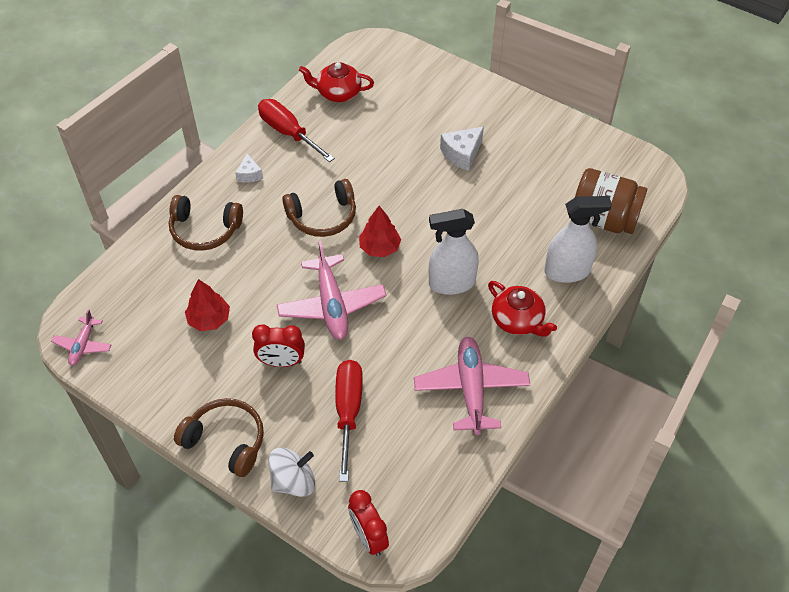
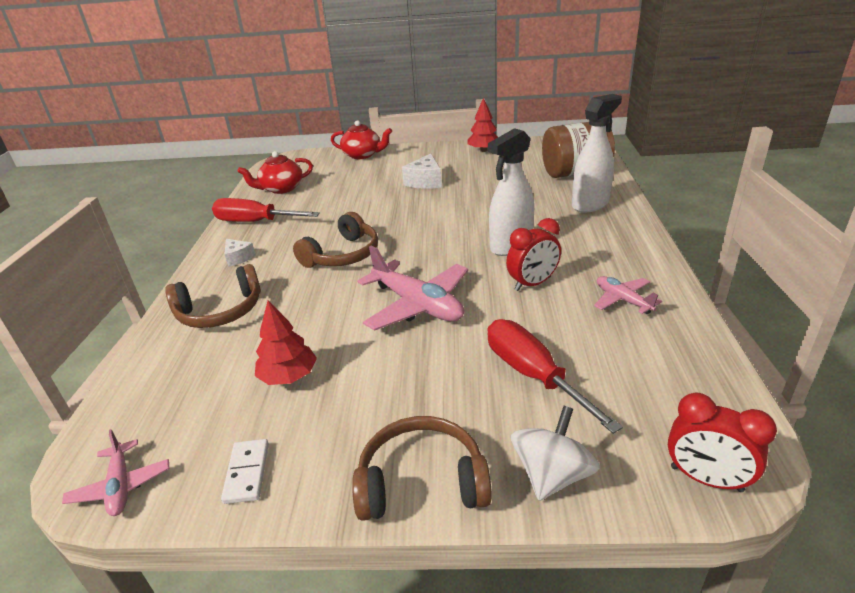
camera: 30 degrees left, 20 degrees down
red clock [252,324,305,367] -> red clock moved to [506,218,561,291]
red tree [359,206,401,257] -> red tree moved to [467,98,498,152]
pink plane [414,337,530,435] -> pink plane [594,276,662,314], size x0.54
red teapot [488,281,557,337] -> red teapot moved to [331,120,392,159]
none -> white domino [221,439,269,504]

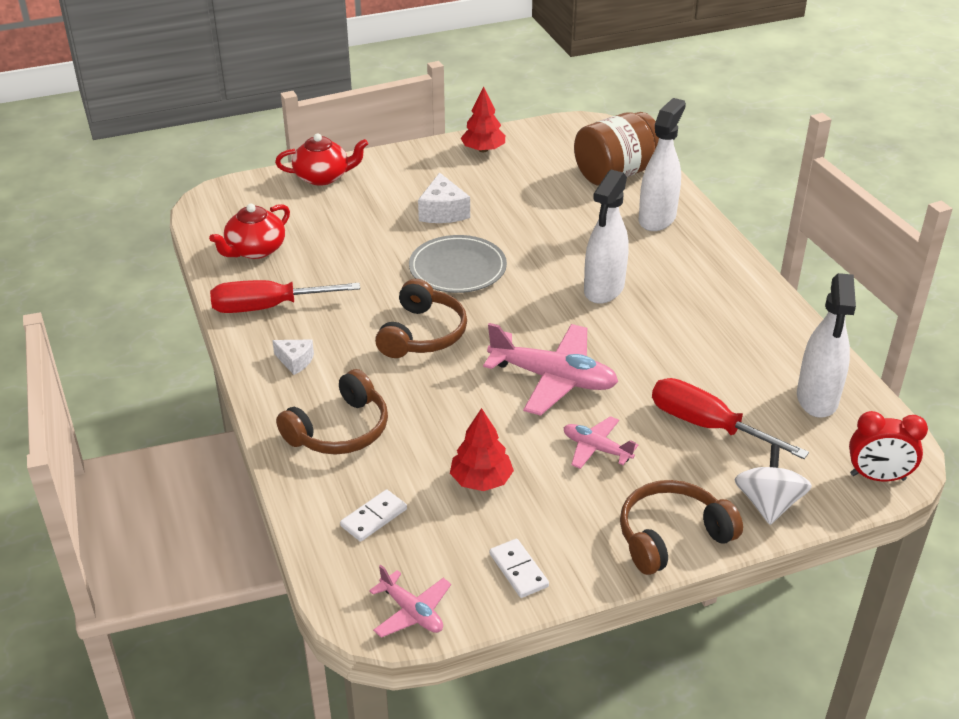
camera: 25 degrees left, 5 degrees up
red clock [506,218,561,291] -> none
pink plane [594,276,662,314] -> pink plane moved to [563,416,638,469]
none -> white domino [340,490,407,542]
none -> grey plate [409,235,507,293]
none -> white spray bottle [797,273,856,418]

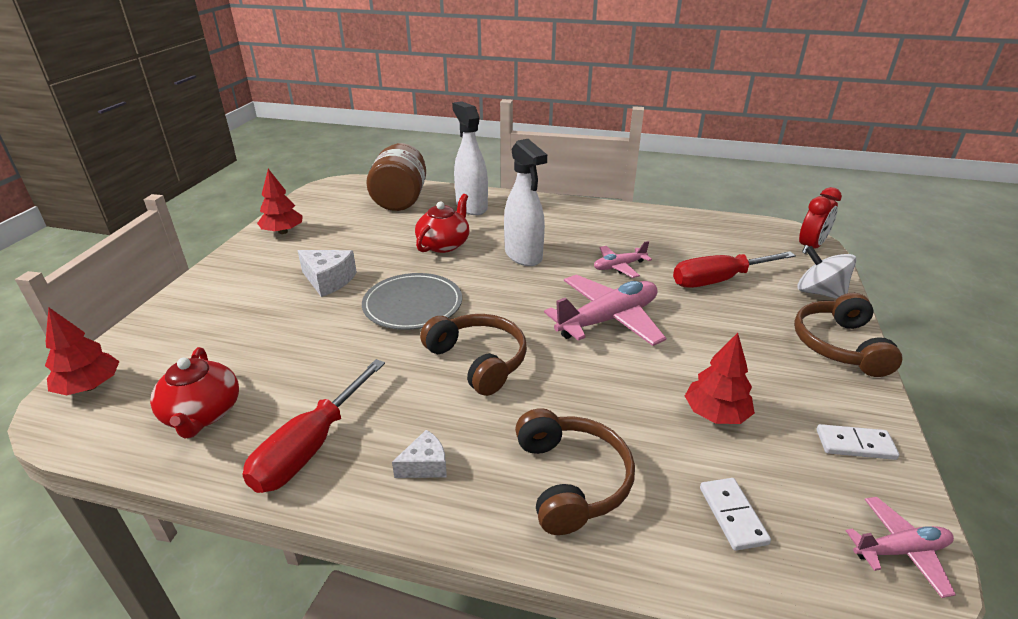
camera: 55 degrees left, 5 degrees down
red teapot [275,133,368,186] -> red teapot moved to [415,194,469,253]
pink plane [563,416,638,469] -> pink plane moved to [594,241,652,278]
white spray bottle [797,273,856,418] -> none
none -> red tree [45,307,120,395]

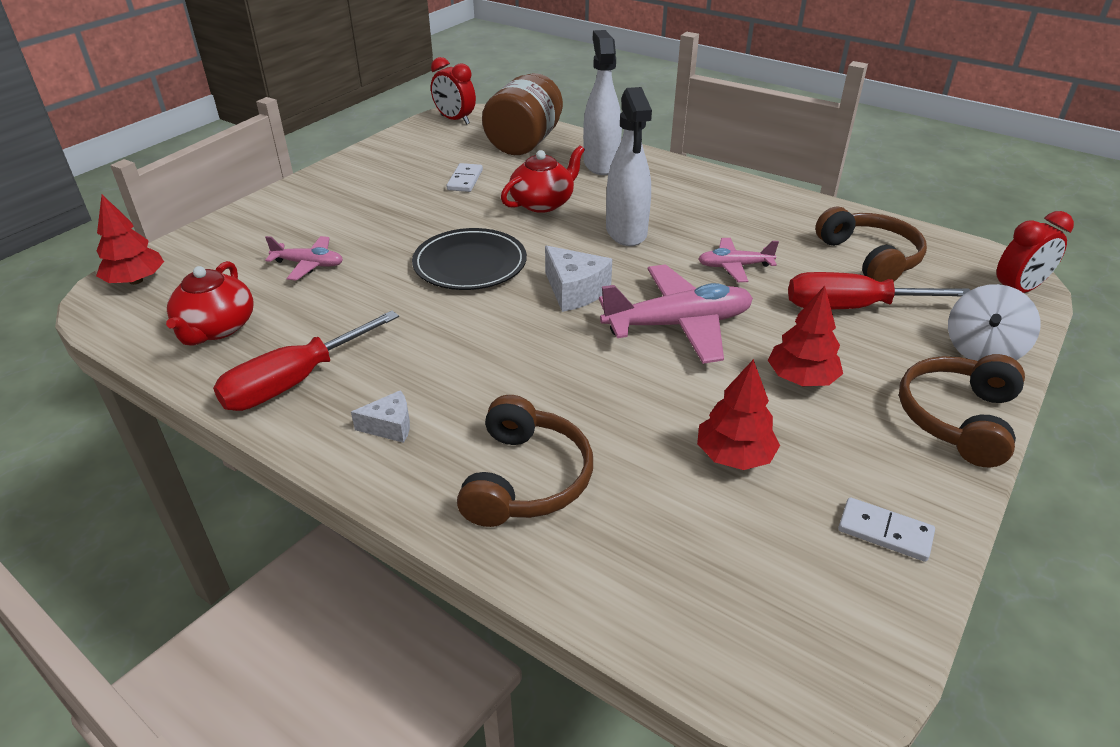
camera: 20 degrees right, 5 degrees up
red tree [257,169,303,234] -> red tree moved to [768,286,843,386]
white cheese [297,250,357,297] -> white cheese moved to [545,246,612,312]
grey plate [362,273,462,330] -> black plate [412,228,527,290]
brown headphones [420,314,527,396] -> brown headphones moved to [815,207,927,282]
white domino [700,478,771,551] -> white domino moved to [446,163,483,192]
white spinning top [797,246,856,299] -> white spinning top turned 120 degrees counterclockwise [948,284,1040,361]
pink plane [846,497,956,598] -> pink plane moved to [265,236,343,281]
none -> red clock [431,57,476,125]

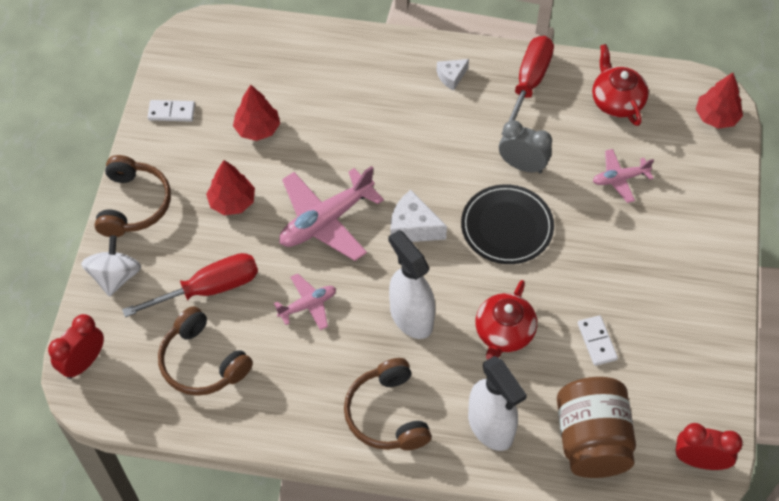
camera: 155 degrees right, 20 degrees up
brown headphones [457,395,593,527] -> brown headphones moved to [344,358,431,450]
none -> grey clock [499,120,552,173]

